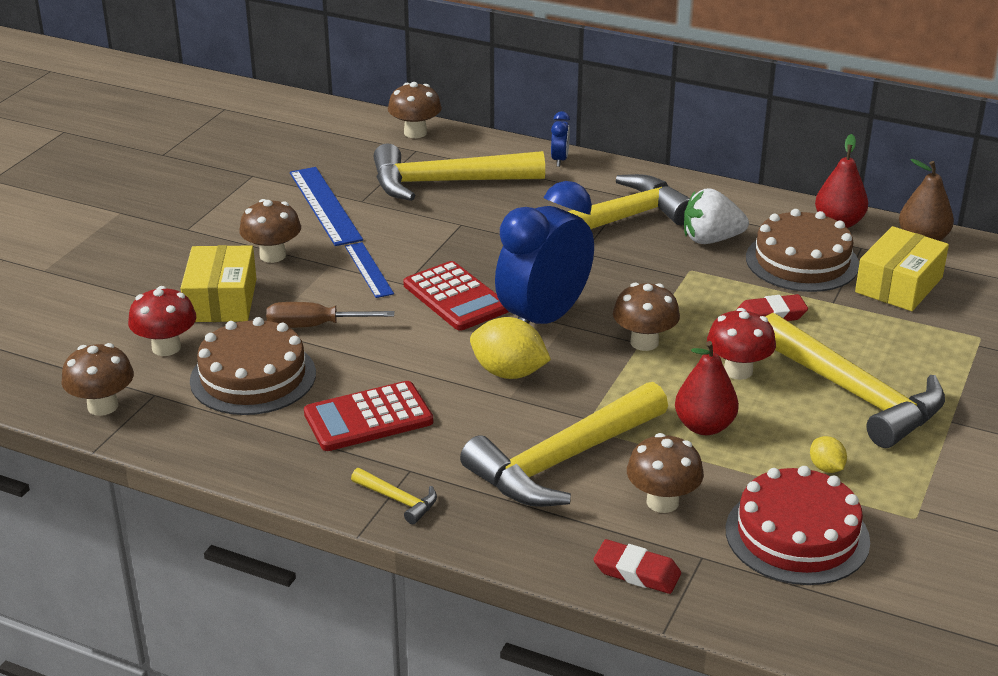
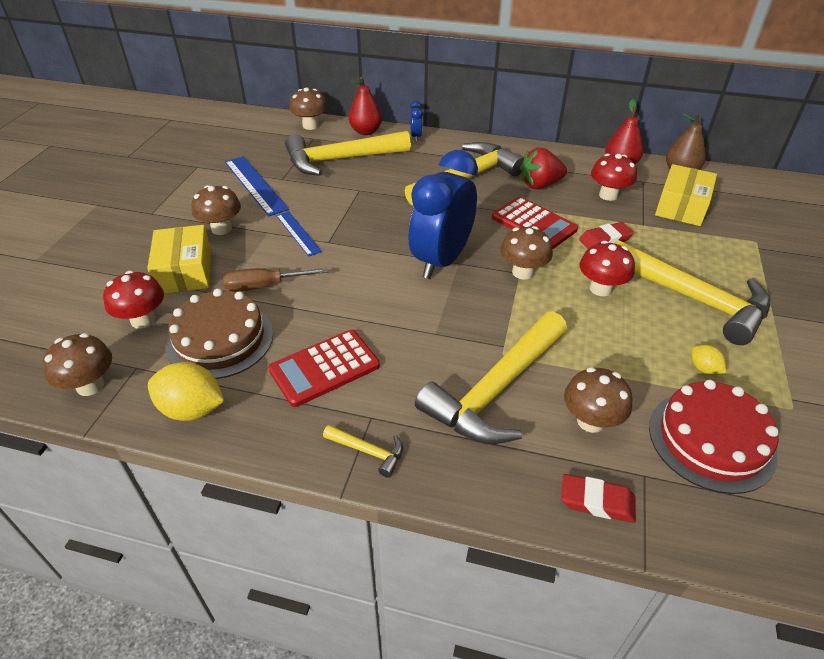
camera: 10 degrees left, 10 degrees up
red calculator [403,261,509,331] -> red calculator moved to [492,197,578,249]
yellow lemon [470,317,551,379] -> yellow lemon moved to [148,362,224,421]
red pear [675,341,739,435] -> red pear moved to [349,77,382,135]
white strawberry [684,188,749,244] -> red strawberry [520,148,567,189]
brown cake [746,209,859,292] -> red mushroom [591,154,637,201]

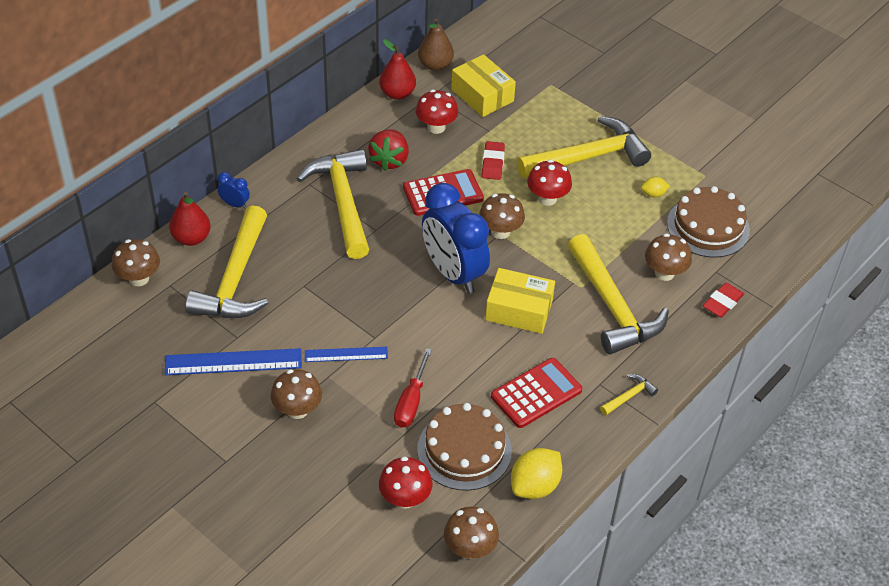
camera: 65 degrees left, 5 degrees up
yellow box [147,225,211,294] -> yellow box moved to [485,268,555,334]
brown screwdriver [223,268,328,292] -> red screwdriver [394,348,432,428]
red calculator [268,330,380,407] -> red calculator turned 120 degrees counterclockwise [491,358,582,428]
red cake [649,380,779,494] -> brown cake [667,186,750,258]

